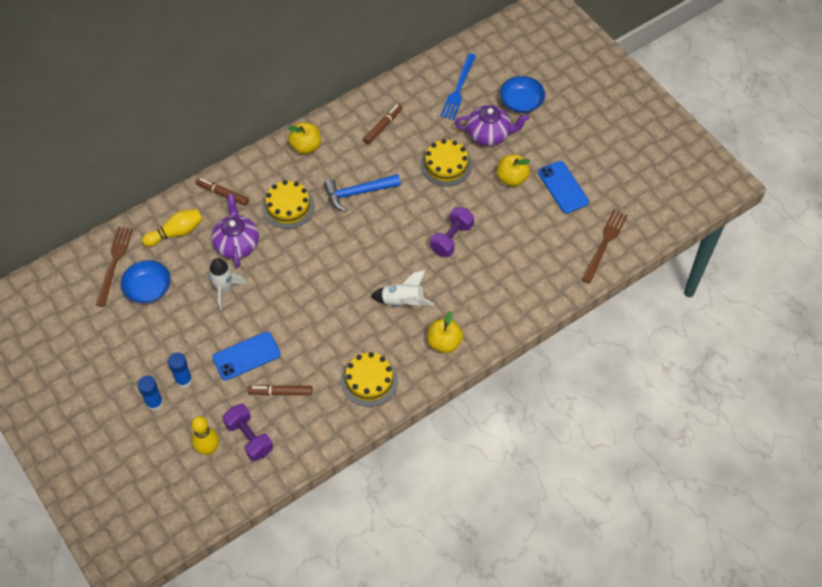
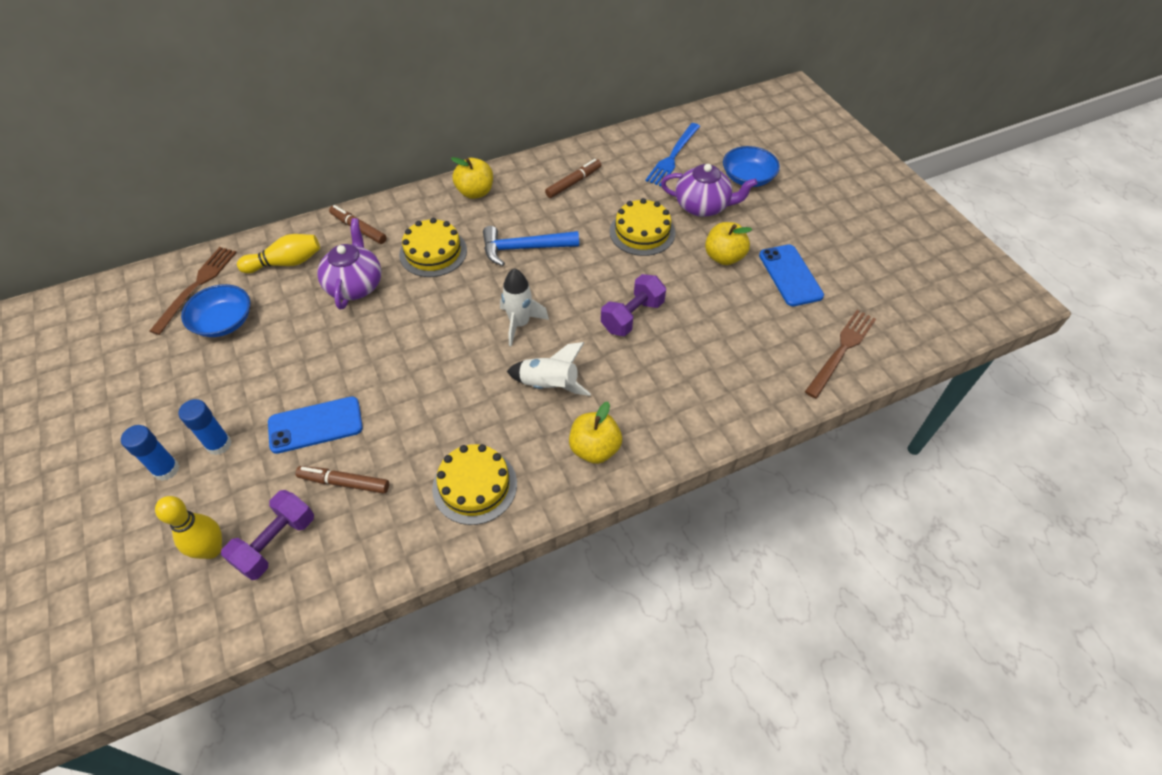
camera: 10 degrees right, 5 degrees down
white rocket [207,258,246,310] -> white rocket moved to [500,268,549,346]
purple dumbbell [223,404,273,461] -> purple dumbbell turned 60 degrees clockwise [221,490,314,580]

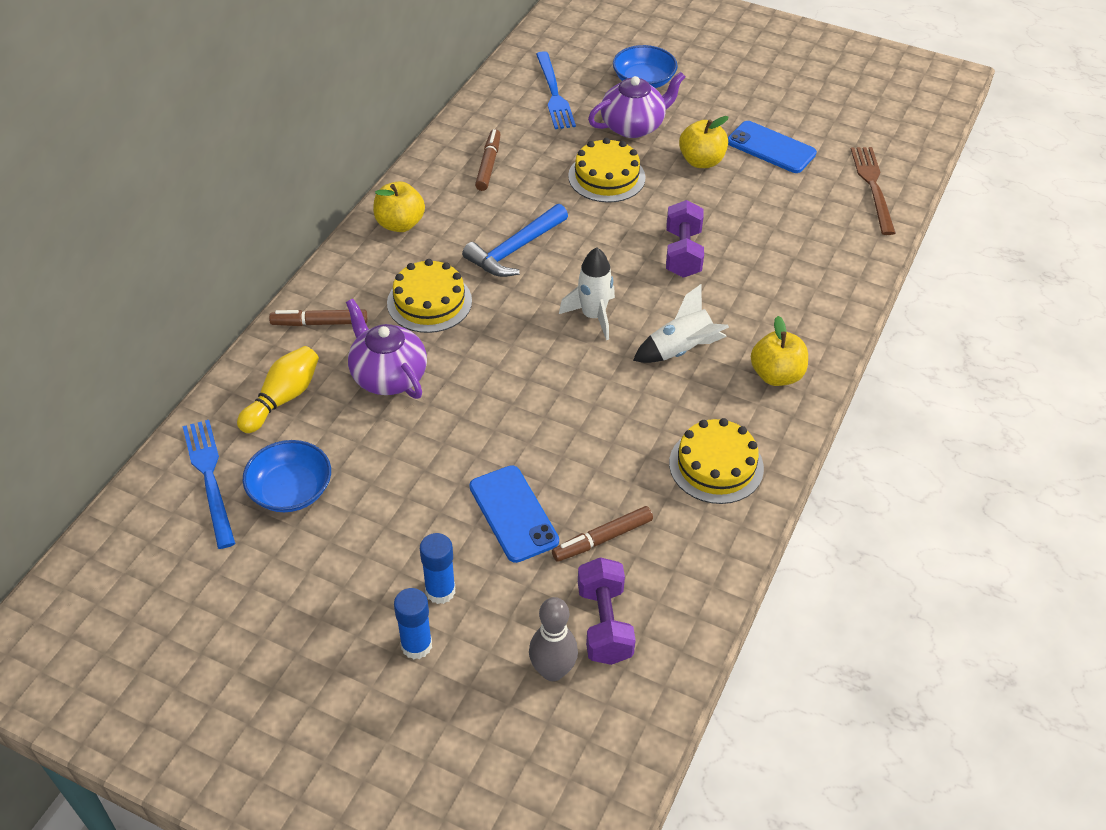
camera: 40 degrees left, 5 degrees down
brown fork [149,247,237,335] -> blue fork [183,420,236,549]
yellow bowling pin [155,496,222,559] -> grey bowling pin [529,597,578,681]
blue phone [268,396,363,454] -> blue phone turned 60 degrees counterclockwise [469,465,559,563]

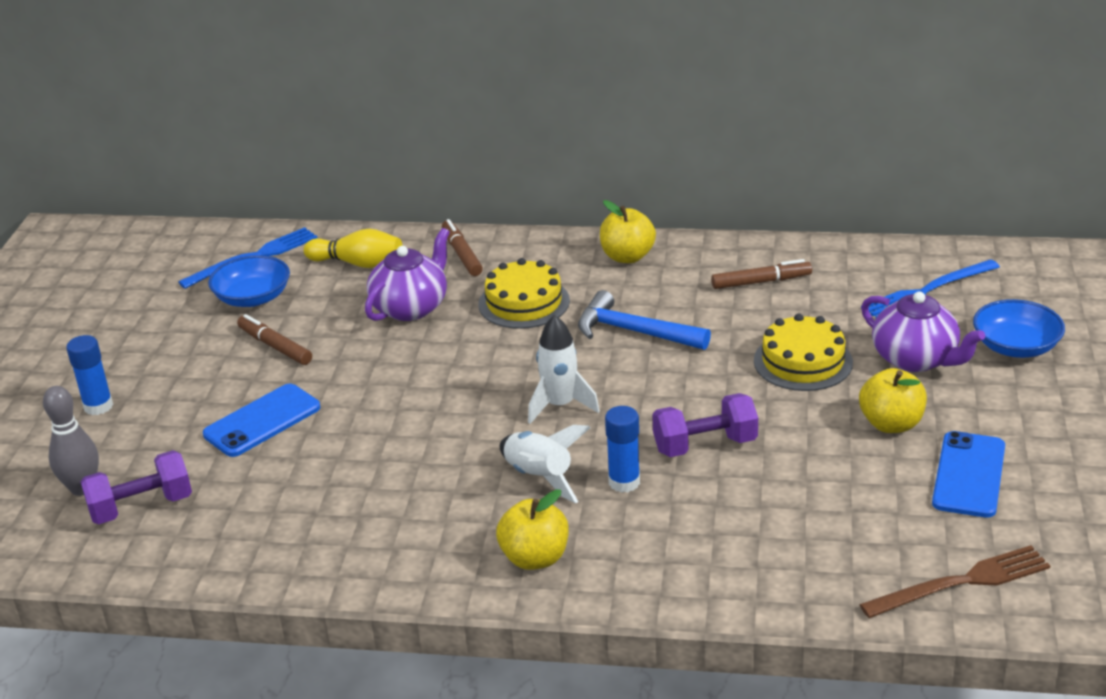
camera: 75 degrees right, 15 degrees down
blue glue stick [420,533,455,604] -> blue glue stick moved to [605,406,640,493]
brown marker [552,506,653,562] -> brown marker moved to [237,314,312,365]
yellow cake [669,418,764,504] -> none

